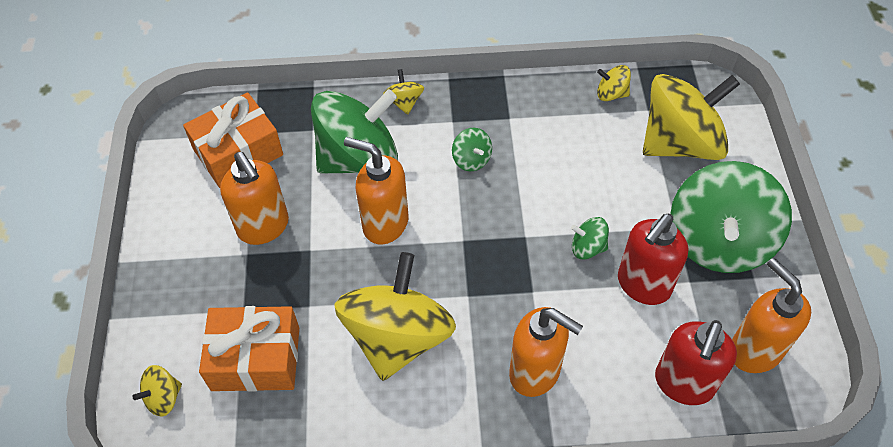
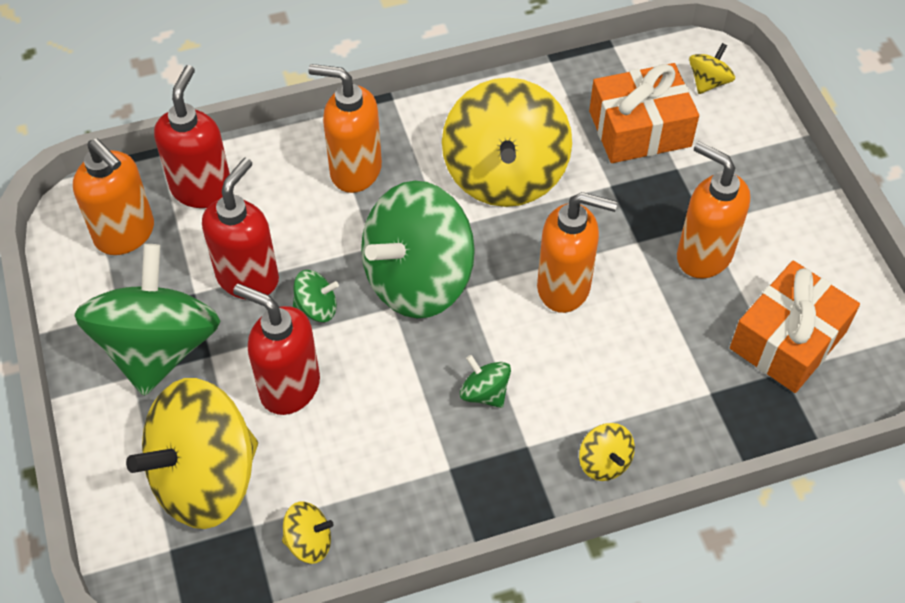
camera: 165 degrees right, 0 degrees up
green spinning top [311,89,398,173] -> green spinning top moved to [361,181,475,318]
none -> red soap dispenser [233,284,320,415]

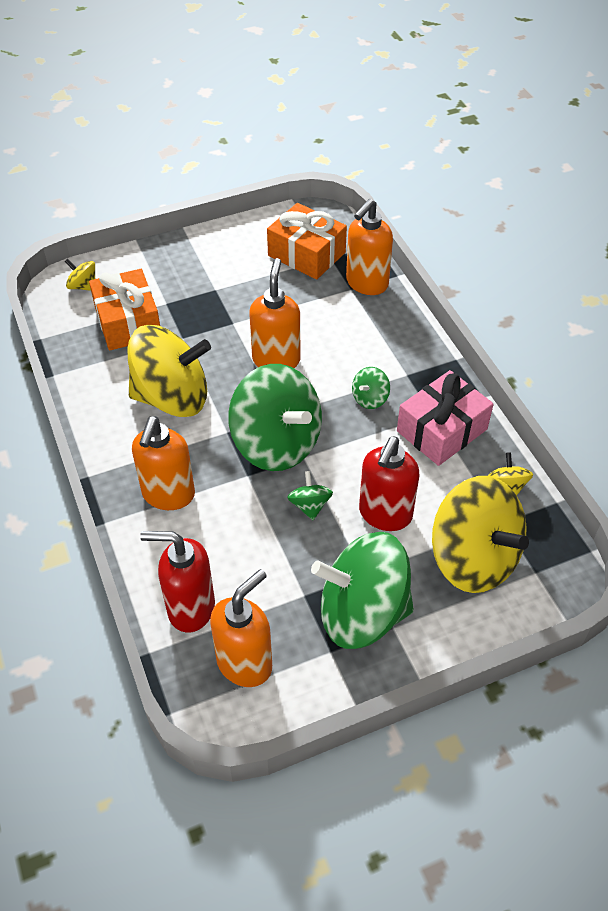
camera: 95 degrees left, 5 degrees down
red soap dispenser [202,158,279,299] -> none
yellow spinning top [579,423,635,481] -> none
orange soap dispenser [677,141,750,279] -> orange soap dispenser moved to [346,199,393,295]
none -> pink gift [397,370,494,466]

